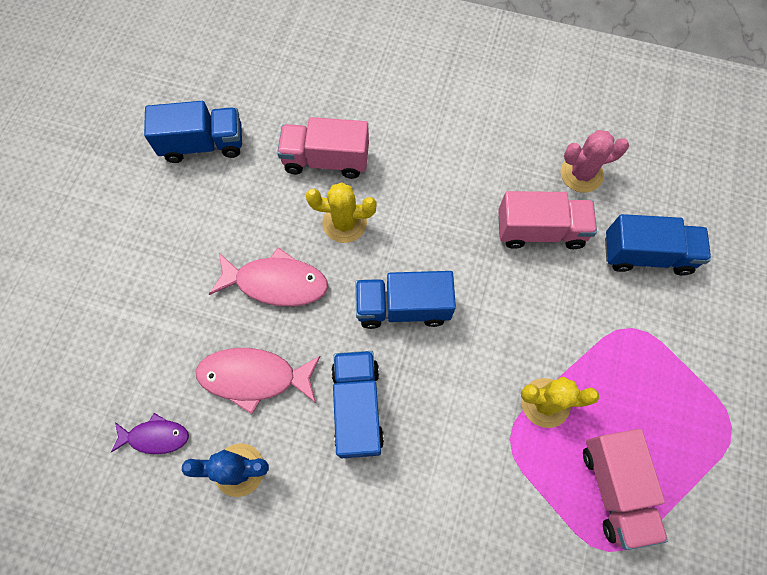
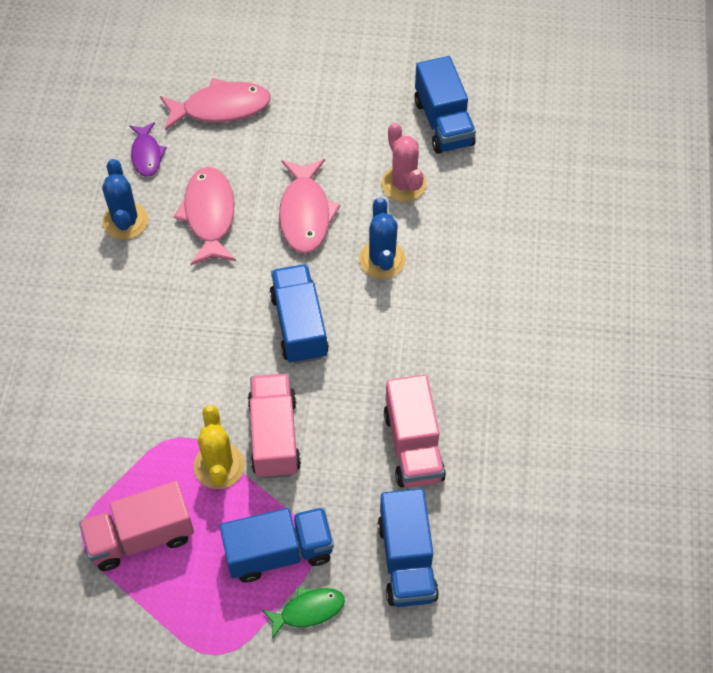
camera: 80 degrees right, 10 degrees down
pink truck [277,117,369,179] -> pink truck moved to [248,373,301,479]
yellow cactus [306,182,377,243] -> blue cactus [359,197,406,279]
blue truck [331,351,384,458] -> blue truck moved to [220,507,334,583]
pink cactus [560,130,629,193] -> pink cactus moved to [381,123,427,202]
none -> pink fish [160,78,271,130]
none -> green fish [262,587,345,639]

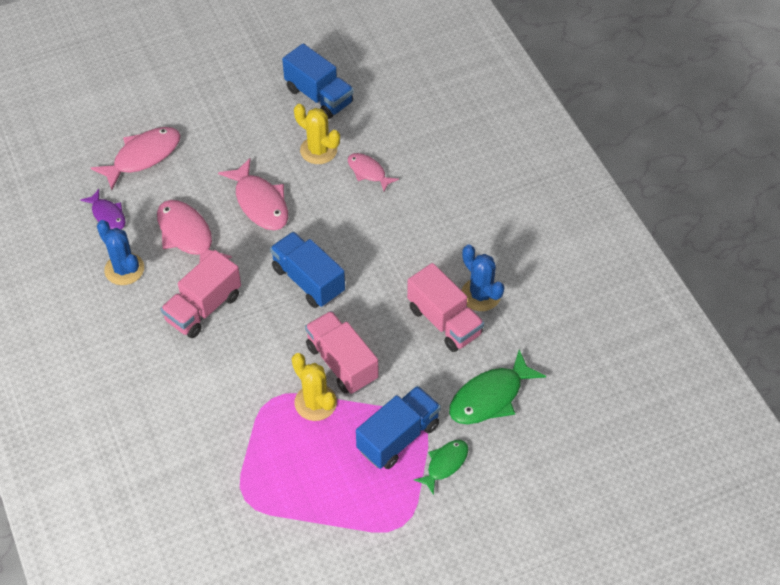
camera: 30 degrees left, 5 degrees down
pink truck [79,481,194,571] -> pink truck moved to [161,250,241,338]
blue cactus [359,197,406,279] -> blue cactus moved to [462,245,505,311]
blue truck [377,488,439,607] -> green fish [449,349,546,424]
pink cactus [381,123,427,202] -> yellow cactus [294,104,340,164]
none -> pink fish [348,153,399,192]

